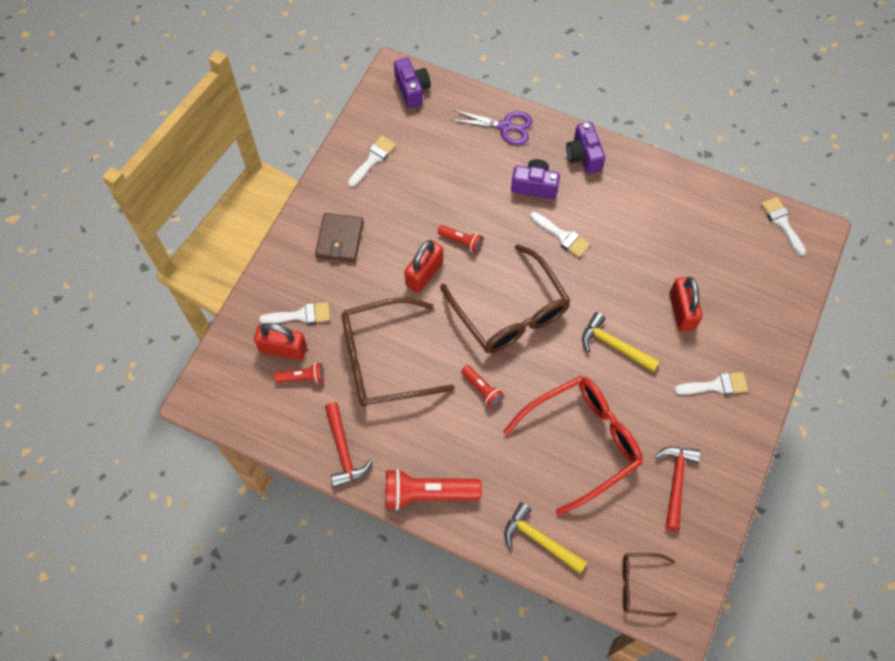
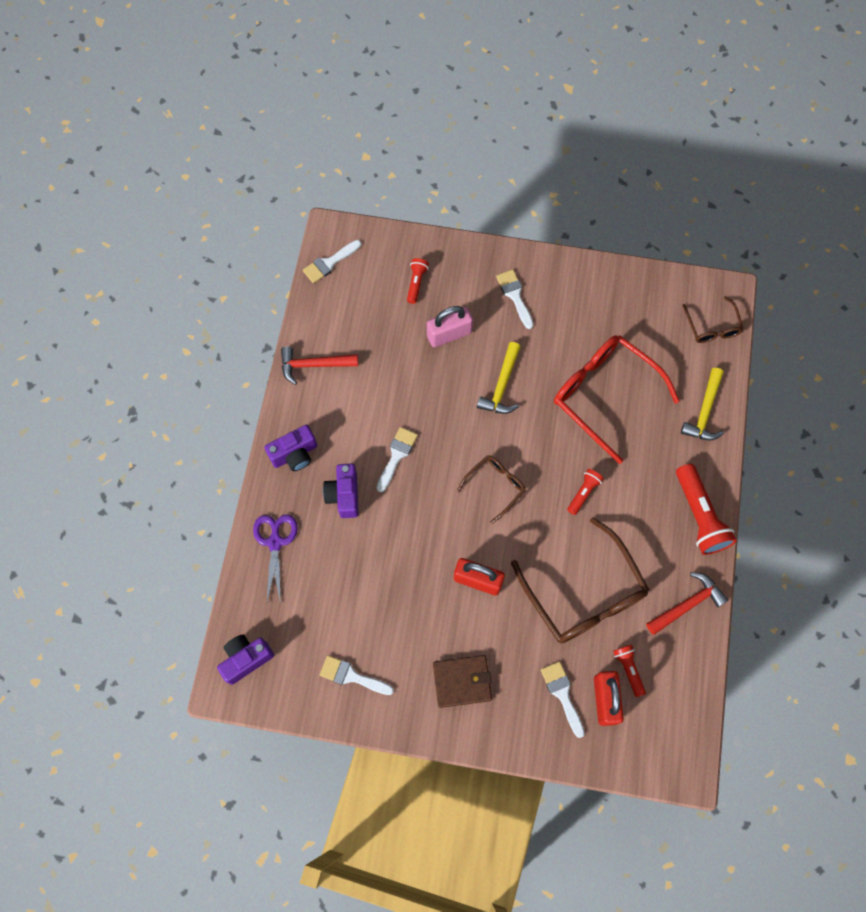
camera: 105 degrees left, 5 degrees up
red flashlight [437,225,483,253] -> red flashlight moved to [407,258,429,304]
brown glasses [440,244,571,354] -> brown glasses [457,455,525,524], size x0.51
red hammer [655,447,701,531] -> red hammer moved to [281,347,358,385]
red padlock [669,277,703,332] -> pink padlock [427,306,473,347]

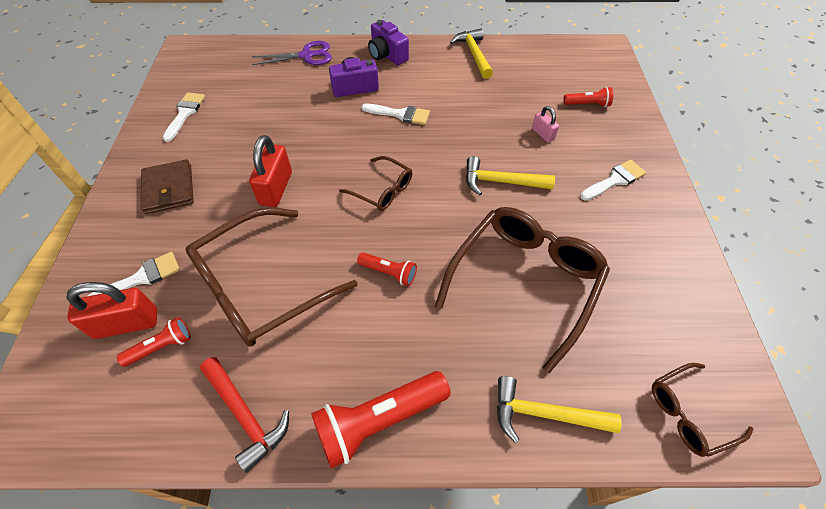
camera: 80 degrees right, 15 degrees down
purple camera [217,634,274,685] -> none
red hammer [281,347,358,385] -> yellow hammer [450,28,493,79]
white brush [303,240,361,283] -> none
pink padlock [427,306,473,347] -> pink padlock [532,106,559,142], size x0.56
red glasses [554,335,680,464] -> brown glasses [435,207,610,373]

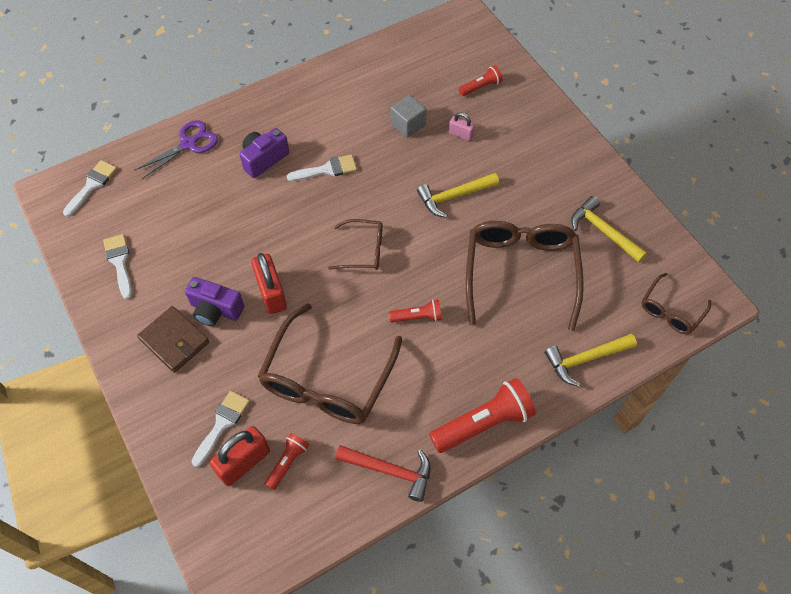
camera: 30 degrees left, 5 degrees up
red flashlight [311,371,451,469] -> red flashlight turned 150 degrees counterclockwise [429,378,536,453]
purple camera [368,20,409,65] -> purple camera moved to [185,277,244,326]
yellow hammer [450,28,493,79] -> yellow hammer moved to [571,196,647,263]
white brush [580,160,646,201] -> white brush moved to [63,160,117,217]
none -> grey cube [391,95,426,138]

